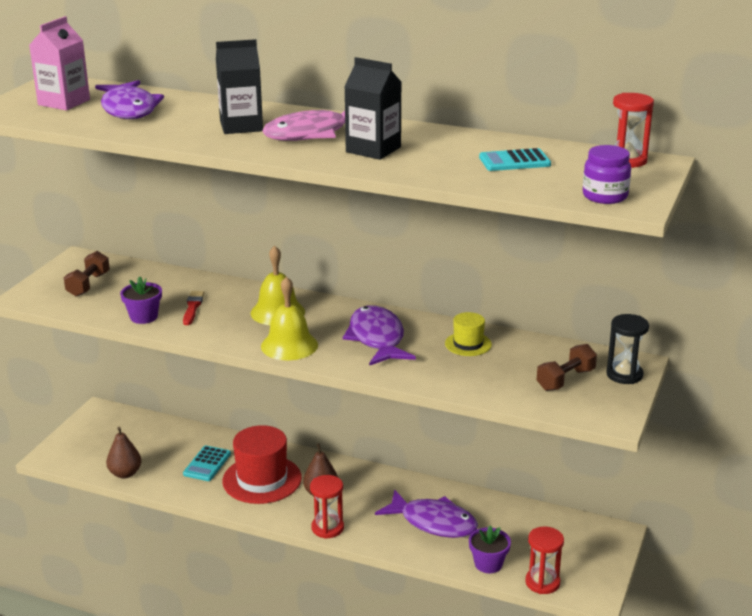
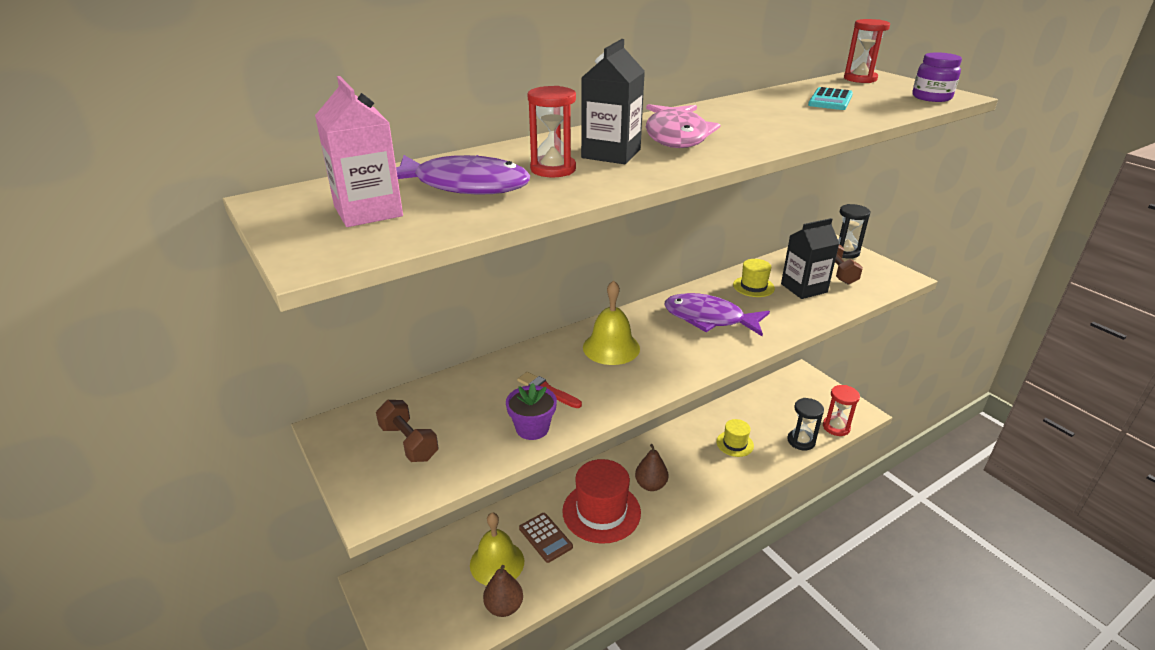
camera: 55 degrees left, 5 degrees up
turquoise calculator [183,446,231,481] -> brown calculator [519,513,573,563]
yellow bell [261,276,318,360] -> yellow bell moved to [470,512,524,586]
red hourglass [310,475,344,539] -> red hourglass moved to [528,86,576,177]
black carton [344,57,402,160] -> black carton moved to [781,218,839,299]
purple fish [375,489,478,538] -> yellow hat [716,419,754,457]
purple flower pot [469,526,511,573] -> black hourglass [787,398,824,450]

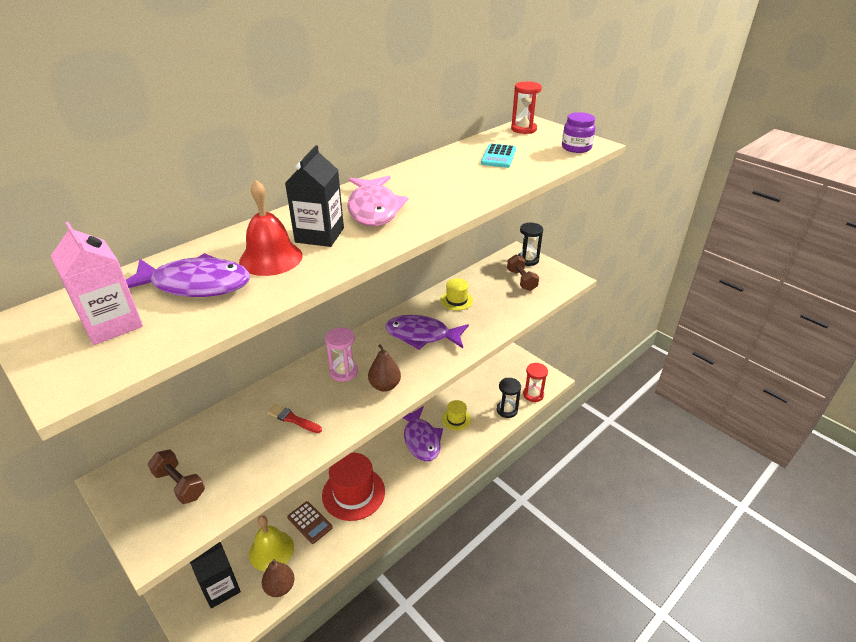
camera: 10 degrees left, 5 degrees up
purple flower pot [506,383,557,440] -> none
red hourglass [528,86,576,177] -> red bell [239,180,303,276]
yellow bell [583,280,640,365] -> pink hourglass [325,327,358,382]
brown pear [635,444,668,491] -> brown pear moved to [368,344,401,391]
black carton [781,218,839,299] -> black carton moved to [190,542,241,609]
none -> purple fish [403,406,443,461]

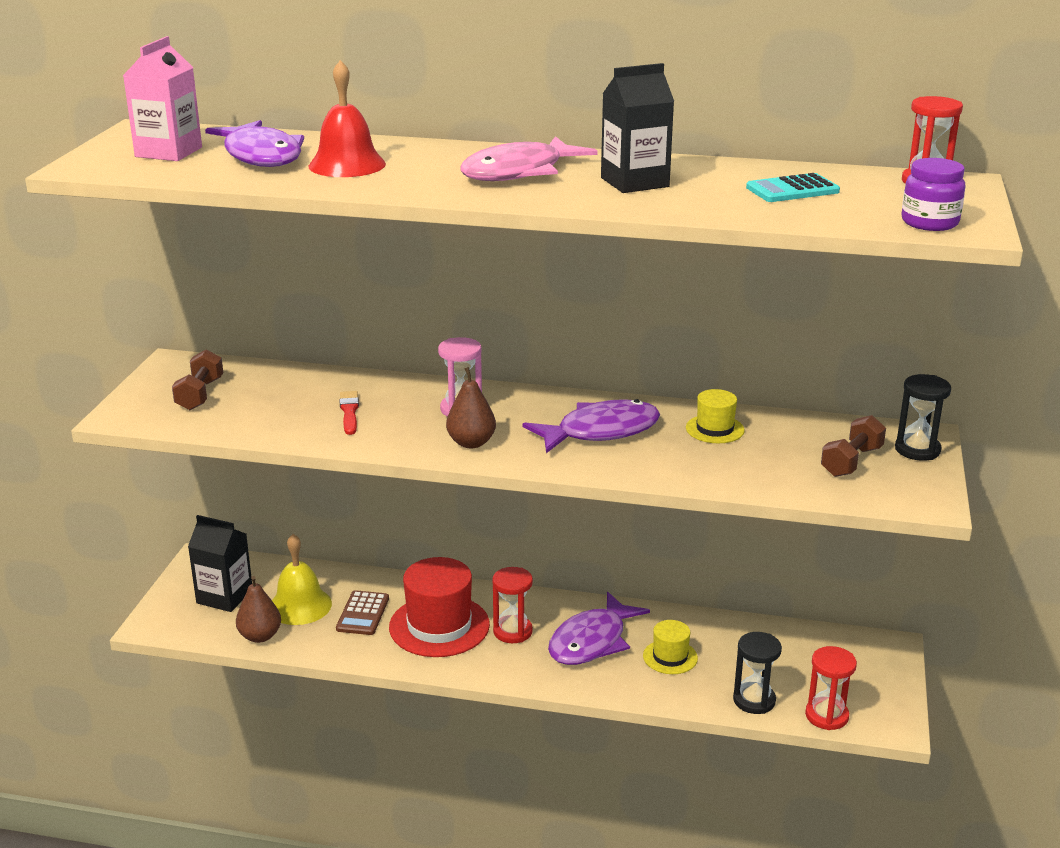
camera: 55 degrees right, 10 degrees down
black carton [285,145,344,247] -> black carton moved to [601,63,674,193]
purple fish [385,315,469,350] -> purple fish turned 90 degrees clockwise [523,399,660,453]
none -> red hourglass [492,567,533,643]

